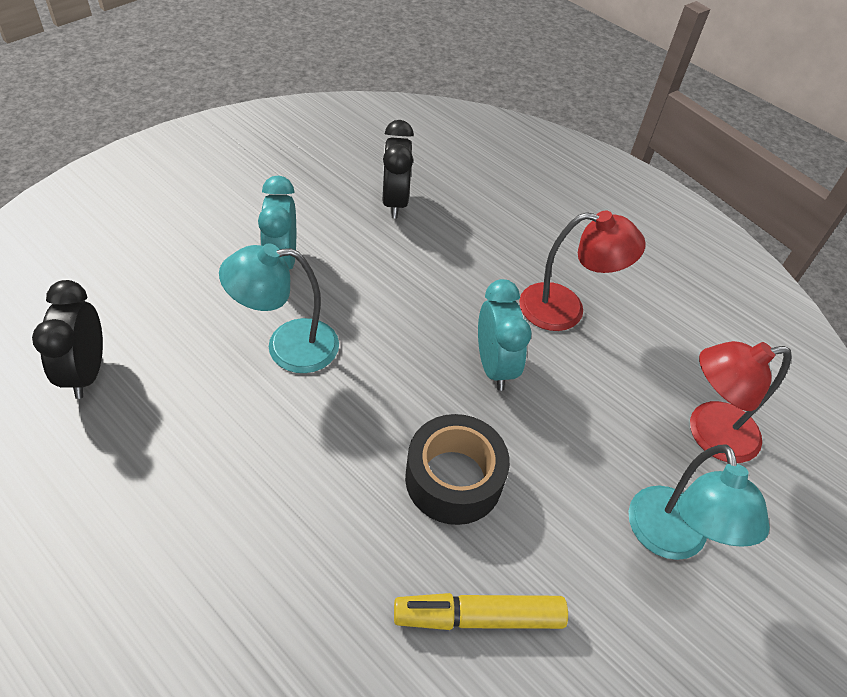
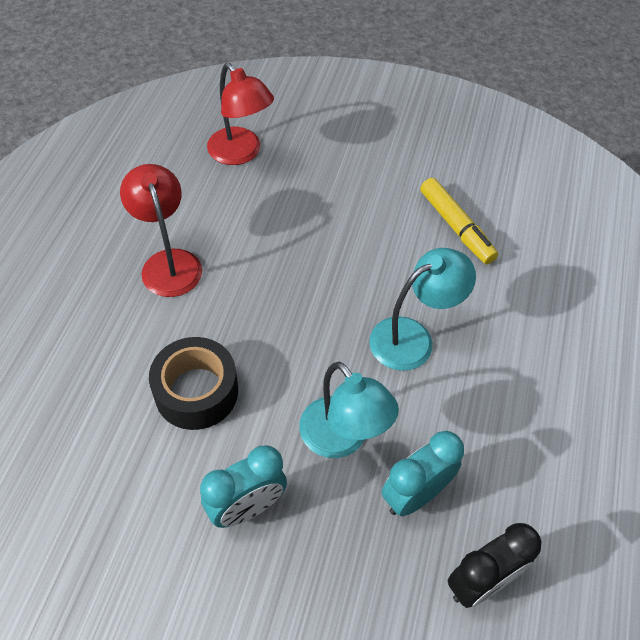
camera: 115 degrees left, 5 degrees up
black clock [382,120,414,218] -> none
black tape [405,414,510,525] -> black tape moved to [149,337,238,430]
turquoise clock [478,279,532,391] -> turquoise clock moved to [382,431,464,516]
turquoise lamp [629,445,770,560] -> turquoise lamp moved to [369,248,476,371]

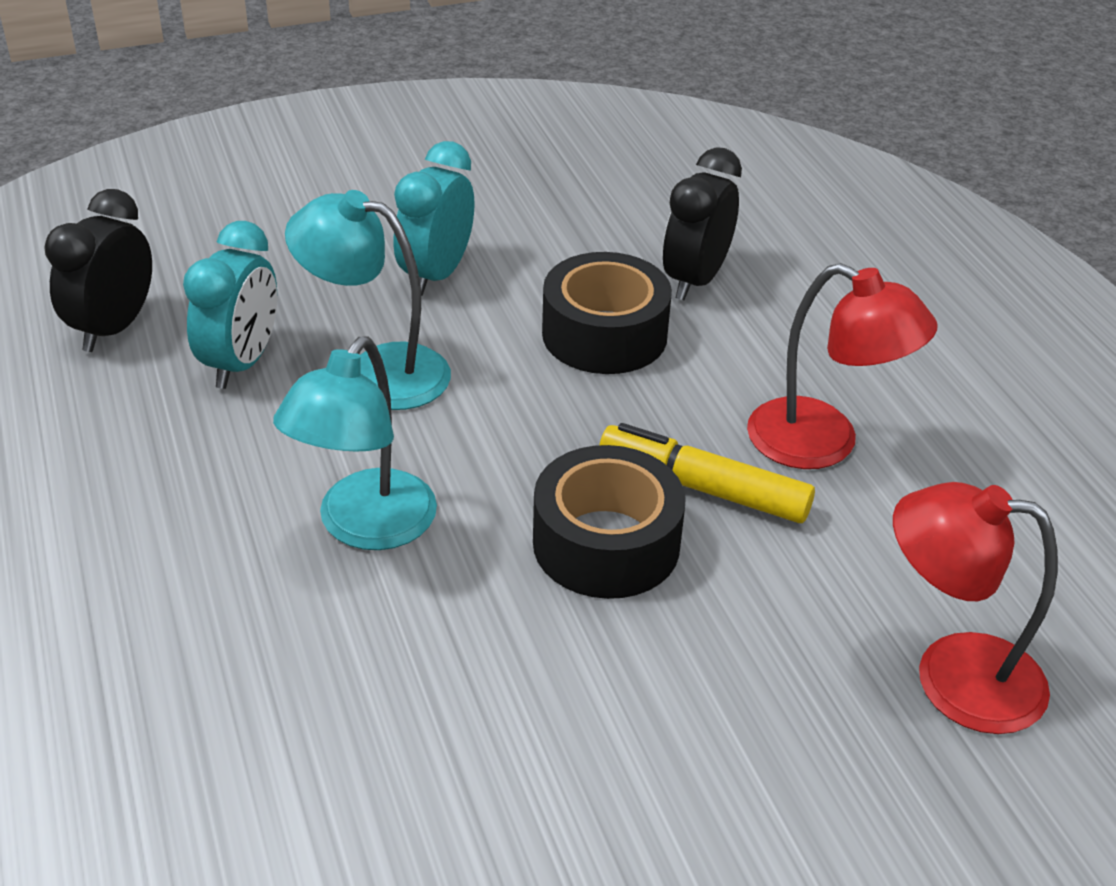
camera: 145 degrees right, 15 degrees down
yellow marker [420,178,498,264] -> yellow marker moved to [600,423,815,523]
none -> black tape [533,445,686,599]
none -> black clock [663,147,742,300]

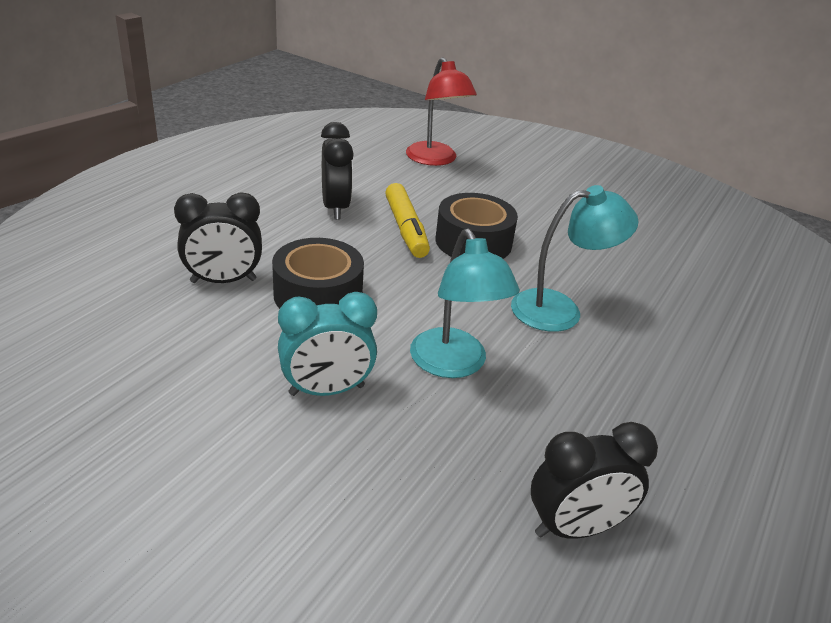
camera: 130 degrees left, 5 degrees down
turquoise clock [183,221,277,389] -> none
red lamp [747,263,938,469] -> black clock [321,122,354,220]

